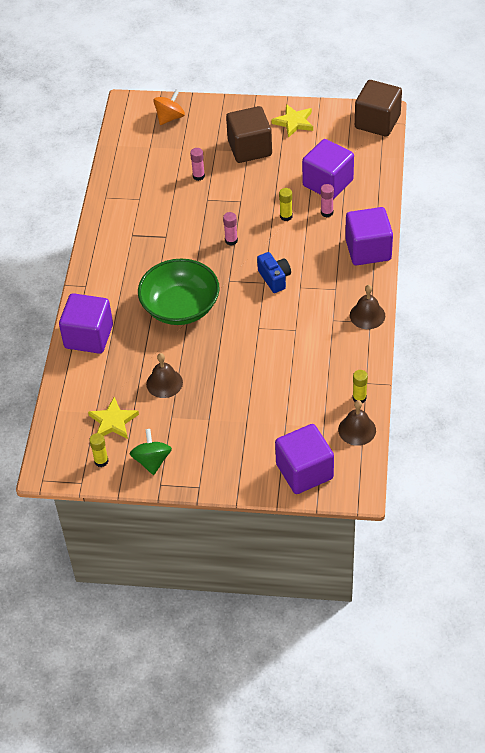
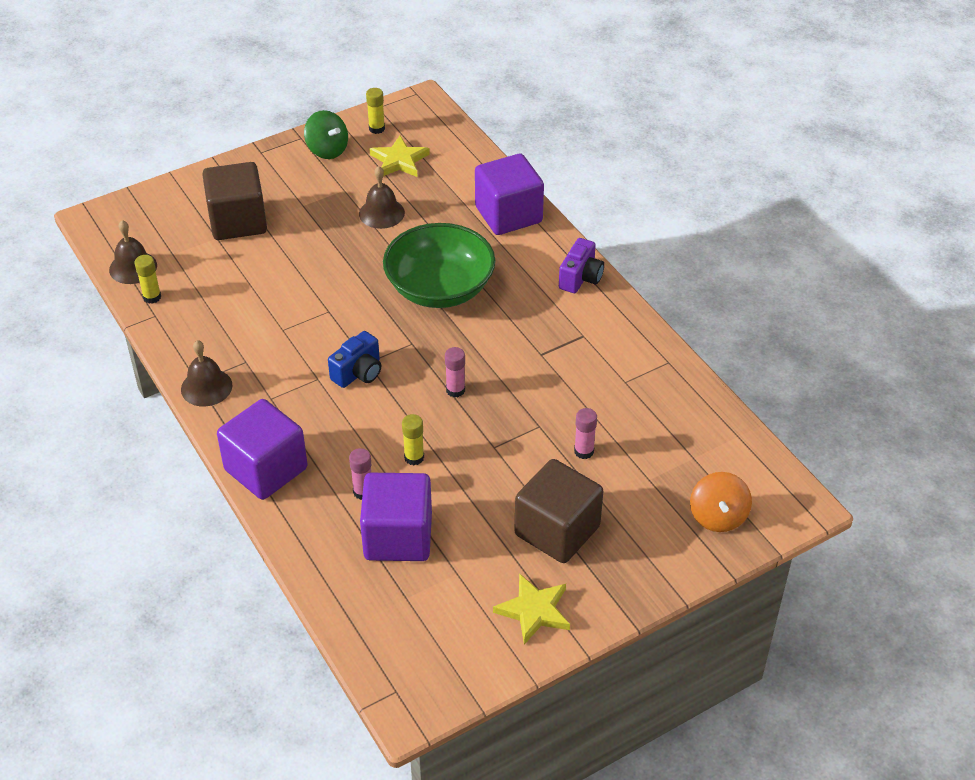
camera: 140 degrees right, 5 degrees down
blue camera [257,252,291,293] -> blue camera turned 75 degrees counterclockwise [328,331,381,388]
purple cube [275,424,334,494] -> none
brown cube [355,80,402,137] -> brown cube moved to [202,162,267,240]
none -> purple camera [559,238,604,293]

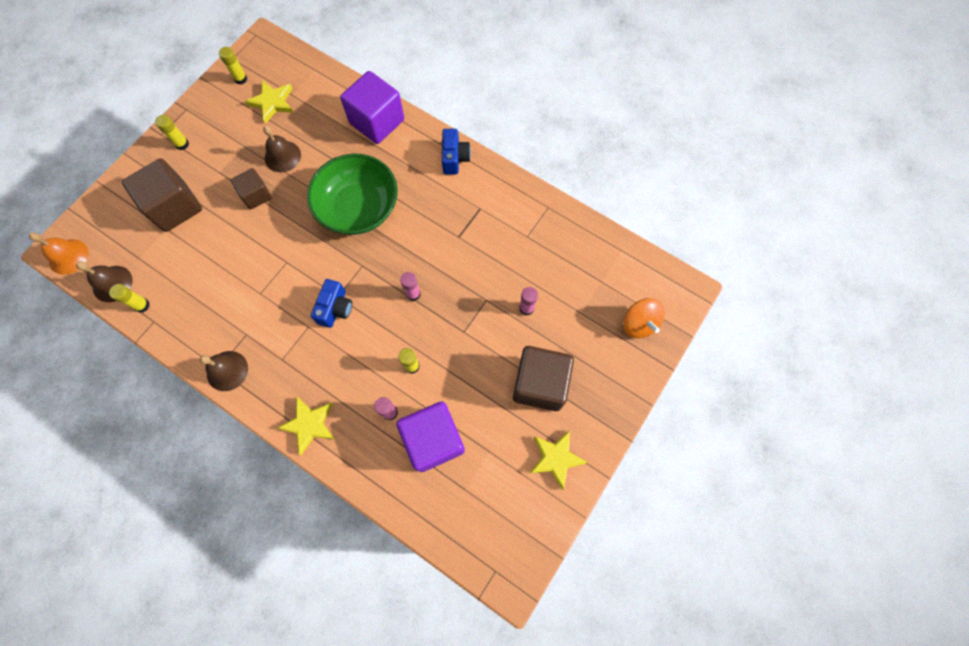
camera: 25 degrees left, 25 degrees up
purple cube [217,399,308,500] -> yellow star [278,397,334,455]
green spinning top [304,110,348,159] -> none
purple camera [559,238,604,293] -> blue camera [442,129,471,174]
none -> orange bell [29,233,88,275]
none -> yellow glue stick [155,115,189,150]
none -> brown cube [231,168,272,209]

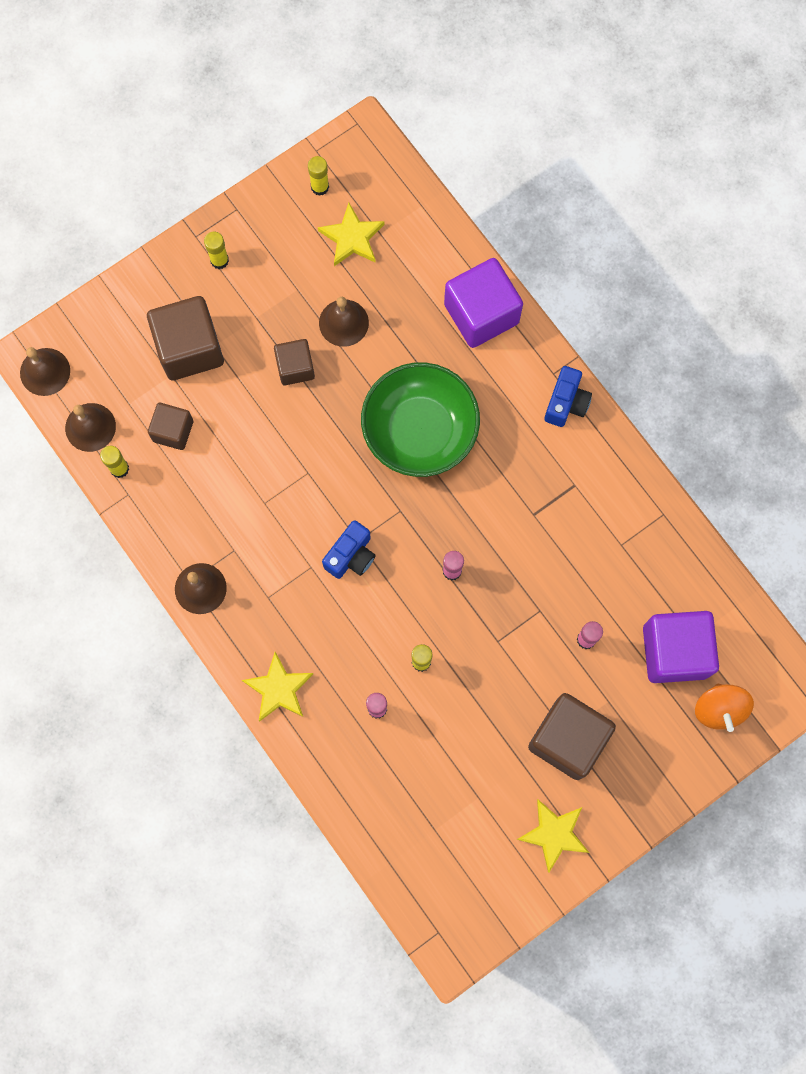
camera: 20 degrees right, 5 degrees up
orange bell [29,233,88,275] -> brown bell [20,347,70,396]
purple cube [396,401,465,472] -> purple cube moved to [643,611,719,683]
none -> brown cube [148,403,193,450]

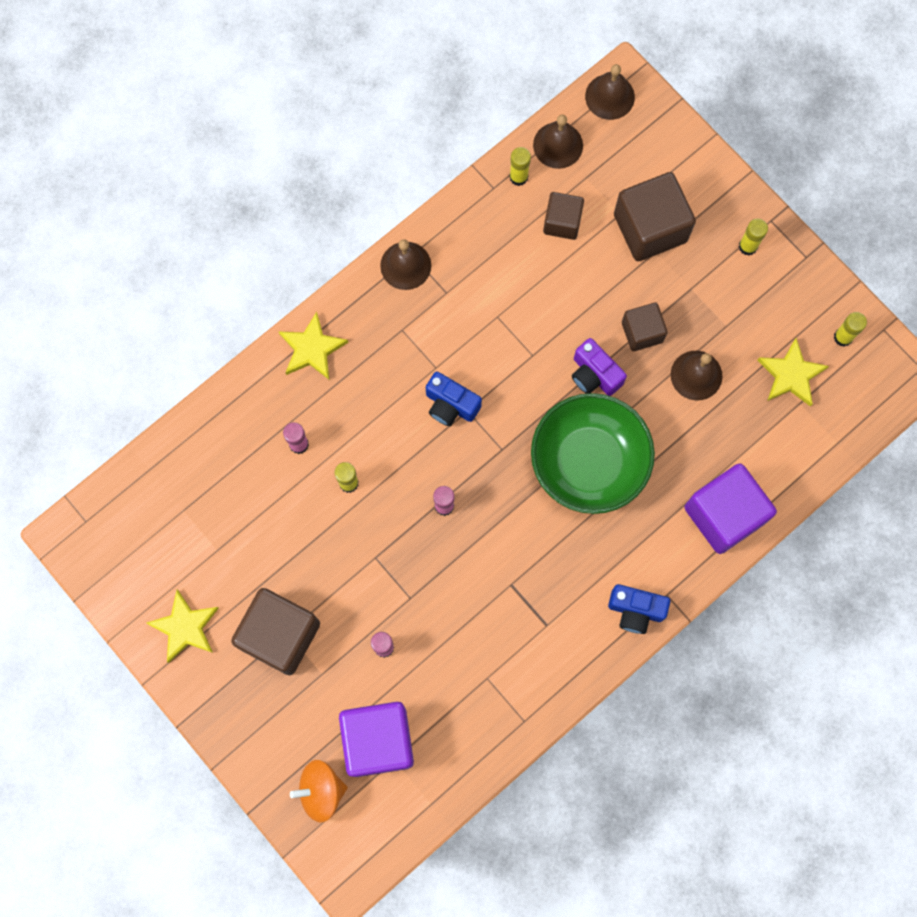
camera: 85 degrees right, 0 degrees up
none -> purple camera [572,338,627,396]

